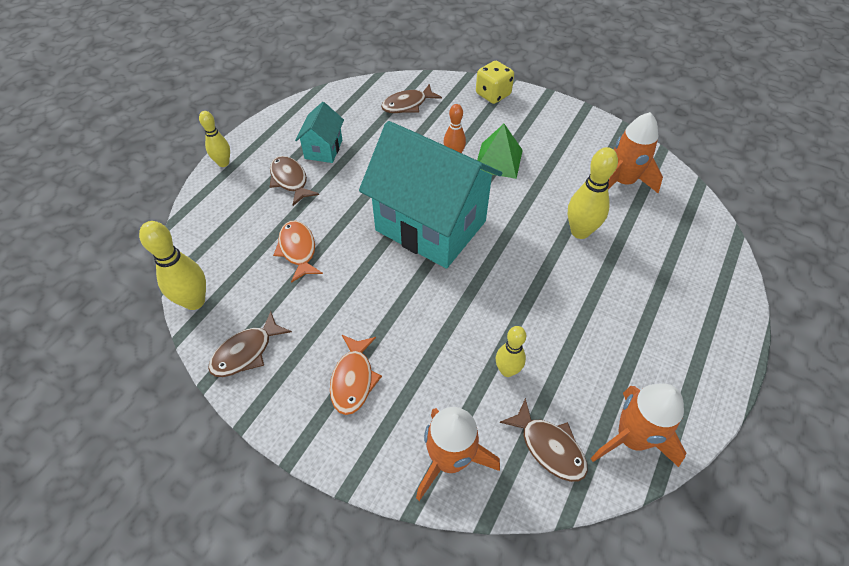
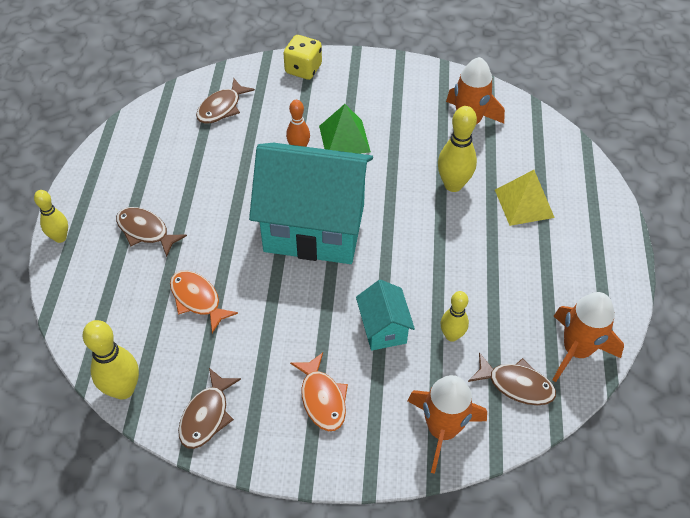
camera: 25 degrees left, 0 degrees up
turquoise house [295,102,344,163] -> turquoise house moved to [356,280,415,351]
none -> yellow pyramid [495,170,555,226]

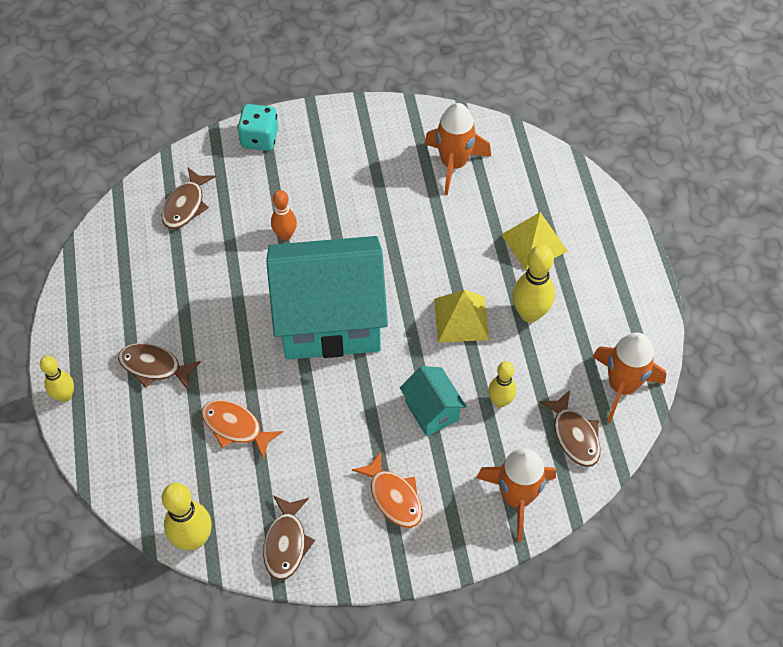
camera: 15 degrees left, 5 degrees up
yellow dice [283,35,322,80] -> turquoise dice [237,104,278,151]
green pyramid [319,104,371,154] -> none
yellow bowling pin [438,106,477,192] -> yellow bowling pin moved to [512,245,555,323]
brown fish [468,352,556,405] -> brown fish turned 60 degrees clockwise [539,390,601,467]
none -> yellow pyramid [434,290,489,343]

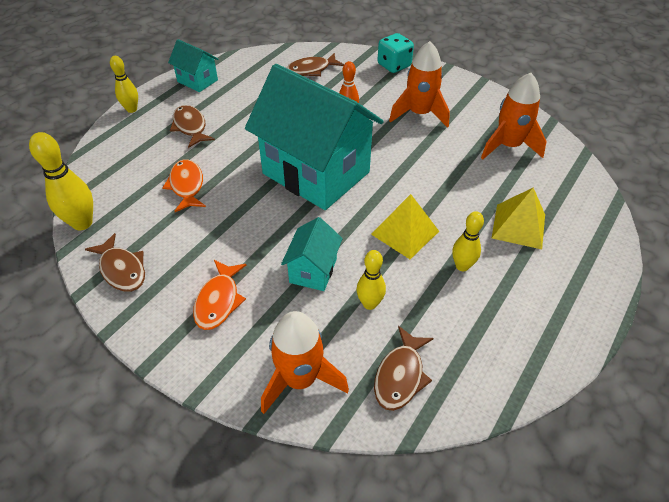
camera: 45 degrees right, 10 degrees down
brown fish [263,495,315,580] -> brown fish turned 90 degrees counterclockwise [85,233,145,292]
yellow bowling pin [512,245,555,323] -> yellow bowling pin [452,211,484,271], size x0.64
orange rocket [592,333,666,423] -> orange rocket moved to [389,41,450,128]
none -> turquoise house [168,39,218,92]

